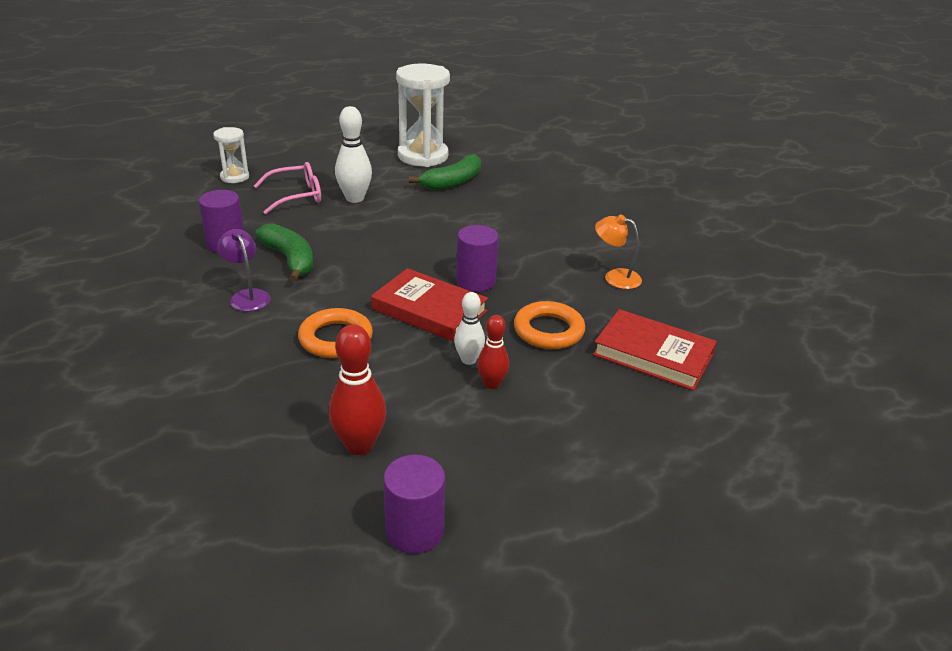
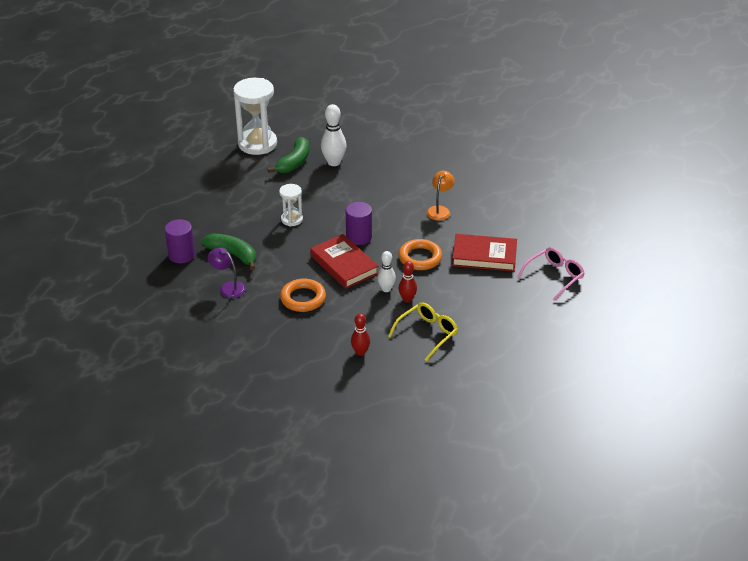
camera: 20 degrees left, 5 degrees up
white hourglass [213,127,249,183] -> white hourglass moved to [279,184,303,226]
pink glasses [254,162,321,214] -> pink glasses moved to [517,247,584,301]
red bowling pin [329,324,386,455] -> red bowling pin [351,314,370,356], size x0.63
white bowling pin [335,106,372,203] -> white bowling pin moved to [321,104,347,166]
red book [371,268,488,342] -> red book turned 45 degrees clockwise [310,234,379,289]
purple cylinder [383,454,445,554] -> none
orange lamp [595,215,642,289] -> orange lamp turned 105 degrees clockwise [426,171,455,220]
none -> yellow glasses [388,303,458,361]

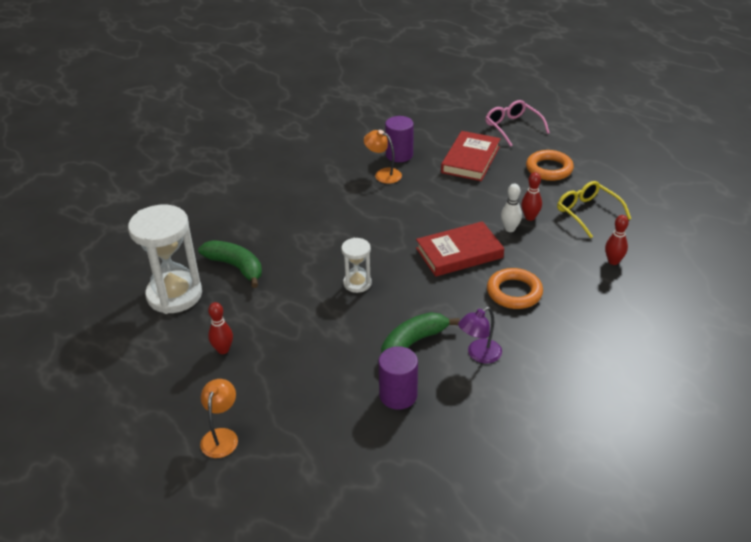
camera: 75 degrees left, 0 degrees up
white bowling pin [321,104,347,166] -> none
purple cylinder [346,202,372,245] -> purple cylinder moved to [385,116,414,162]
orange ring [398,239,442,270] -> orange ring moved to [526,150,574,181]
none -> orange lamp [200,379,238,458]
none -> red bowling pin [208,302,233,354]

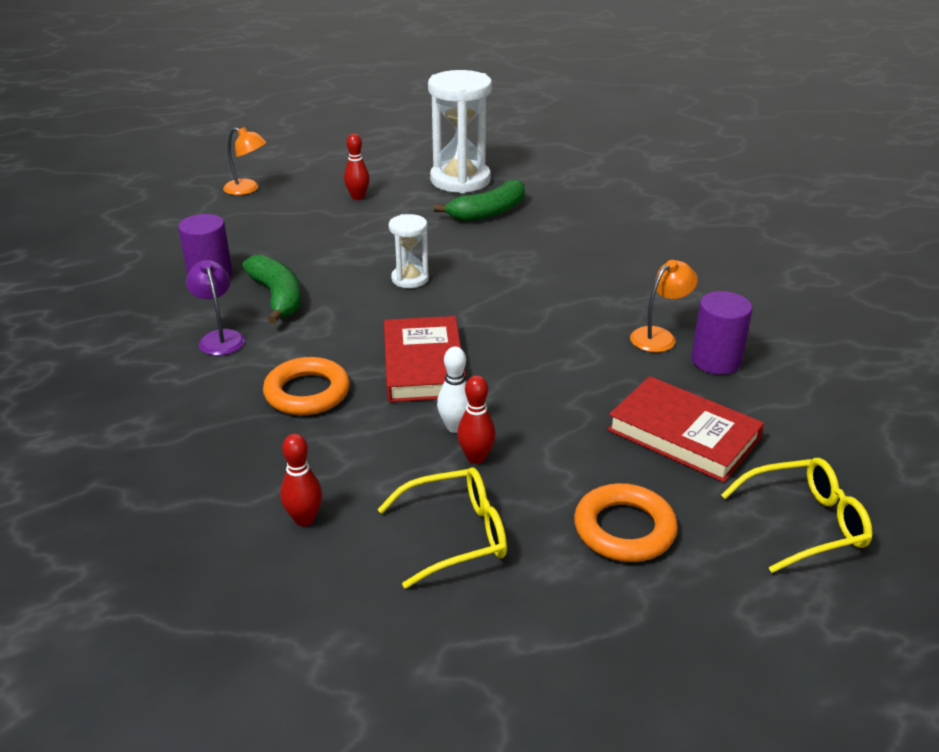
camera: 105 degrees right, 5 degrees down
pink glasses [485,100,550,147] -> yellow glasses [721,458,873,573]

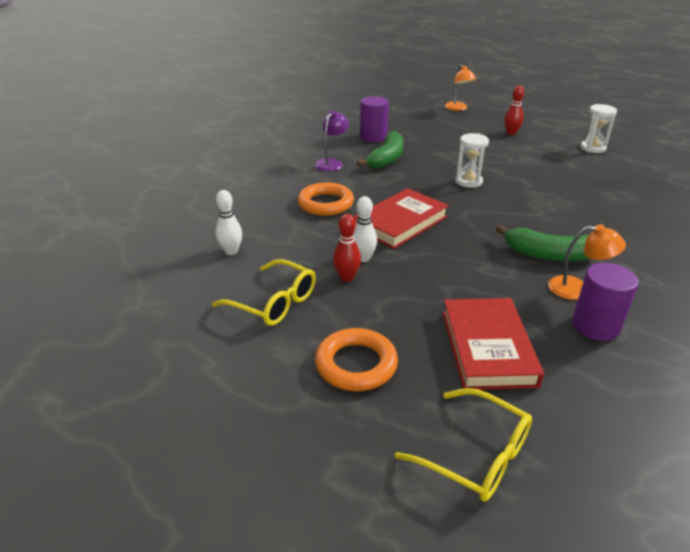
camera: 50 degrees right, 0 degrees up
red bowling pin [280,434,322,526] -> white bowling pin [216,190,242,255]
white hourglass [428,70,492,193] -> white hourglass [581,104,617,153], size x0.52
green banana [434,179,525,221] -> green banana moved to [496,225,590,261]

